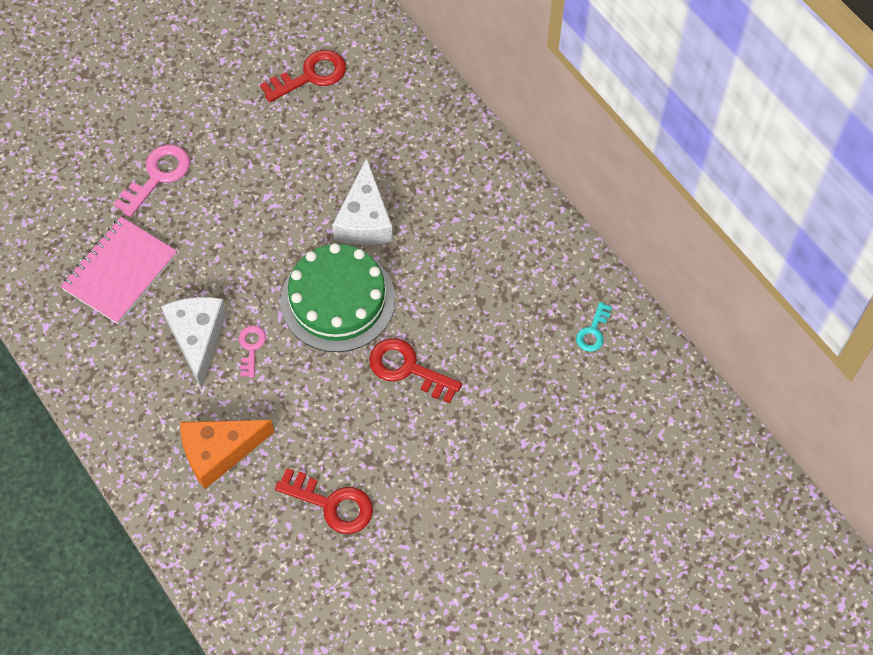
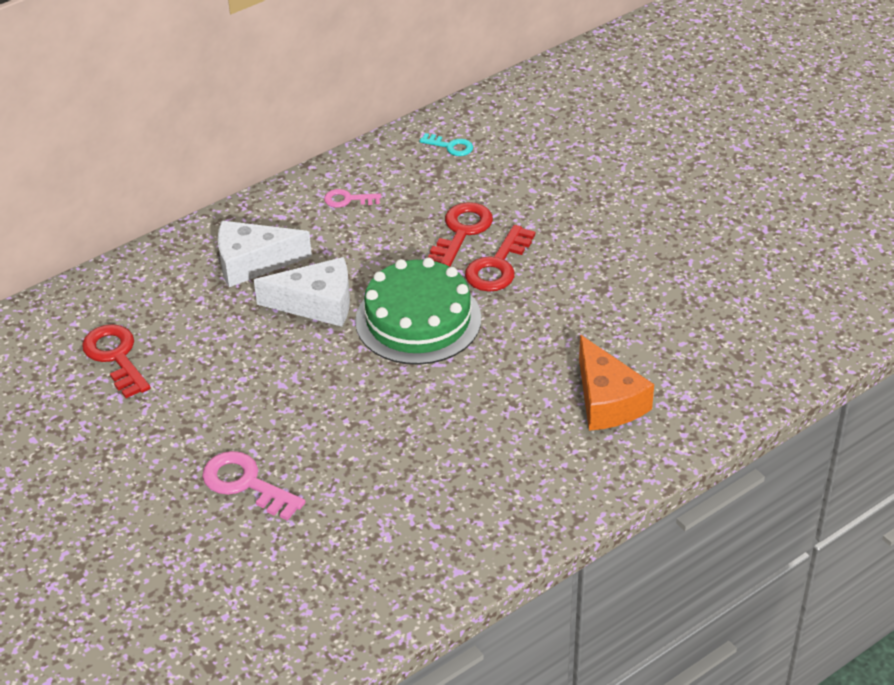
camera: 90 degrees left, 20 degrees down
pink notebook [60,217,177,324] -> none
white cheese [161,297,227,389] -> white cheese moved to [218,221,312,287]
pink key [239,325,266,378] -> pink key moved to [324,189,381,208]
red key [275,468,373,534] -> red key moved to [427,202,493,267]

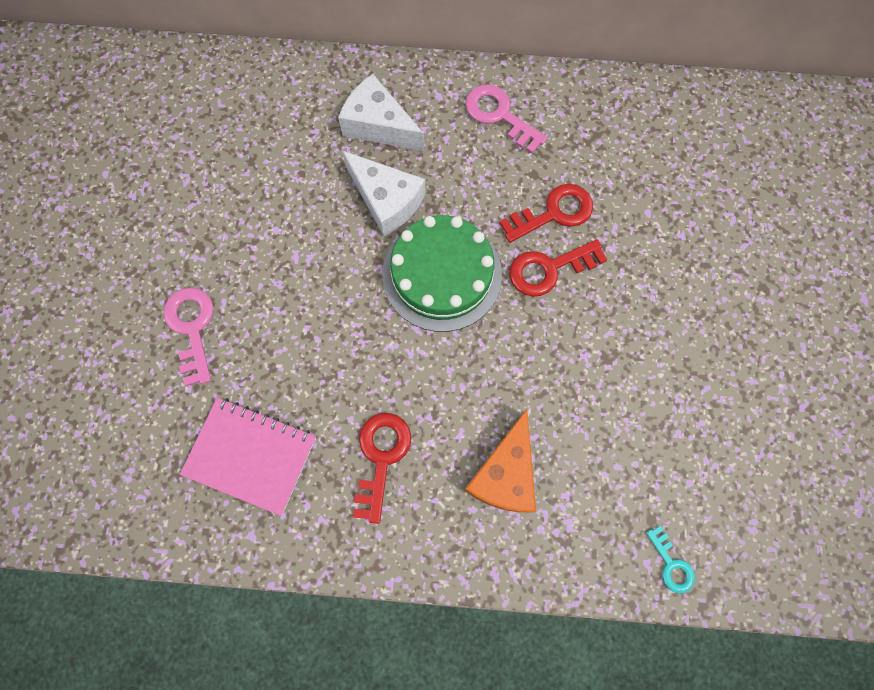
camera: 40 degrees right, 30 degrees up
red key [82,324,151,398] -> red key moved to [353,413,411,524]
pink key [324,189,381,208] -> pink key [465,84,547,154], size x1.71
turquoise key [419,133,473,156] -> turquoise key moved to [646,526,695,593]
none -> pink notebook [180,398,316,516]

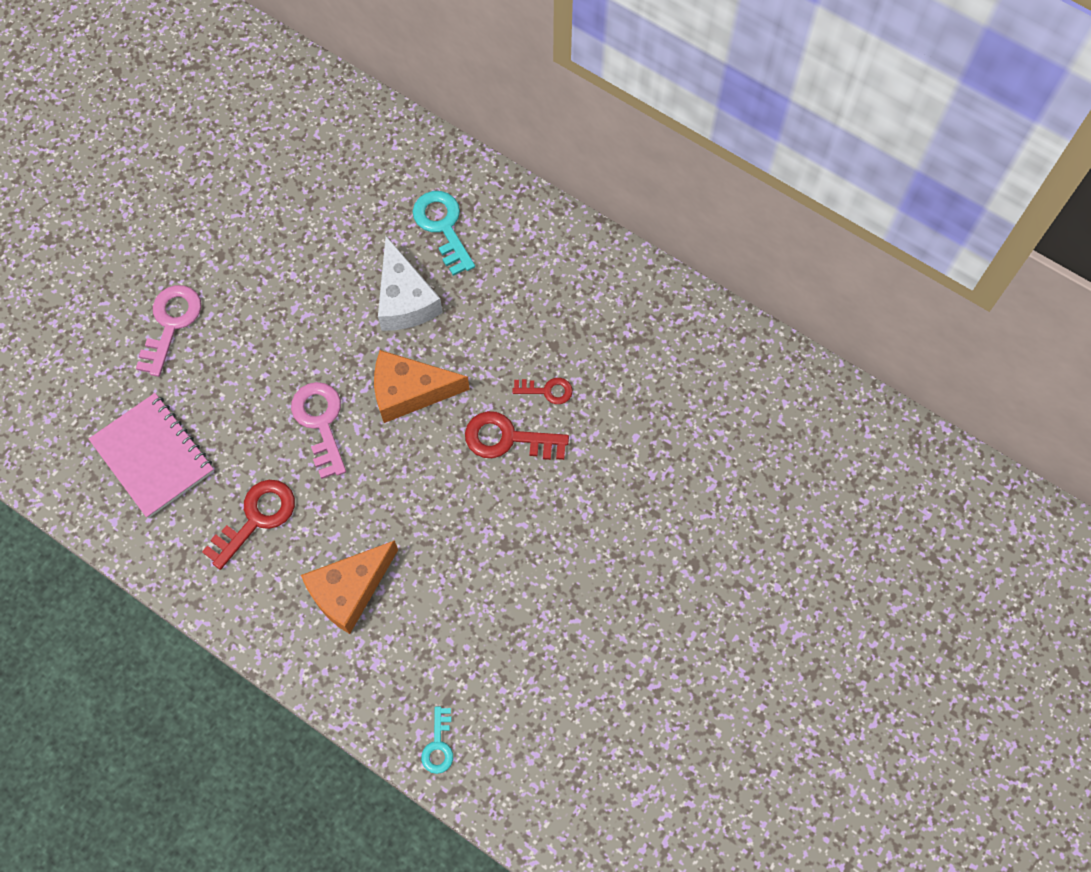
camera: 30 degrees right, 5 degrees down
white cheese [338,74,424,151] -> turquoise key [413,191,475,276]
green cake [382,215,502,332] -> orange cheese [374,350,470,423]
pink key [465,84,547,154] -> pink key moved to [291,382,346,479]
red key [499,184,593,243] -> red key [512,378,573,404], size x0.59

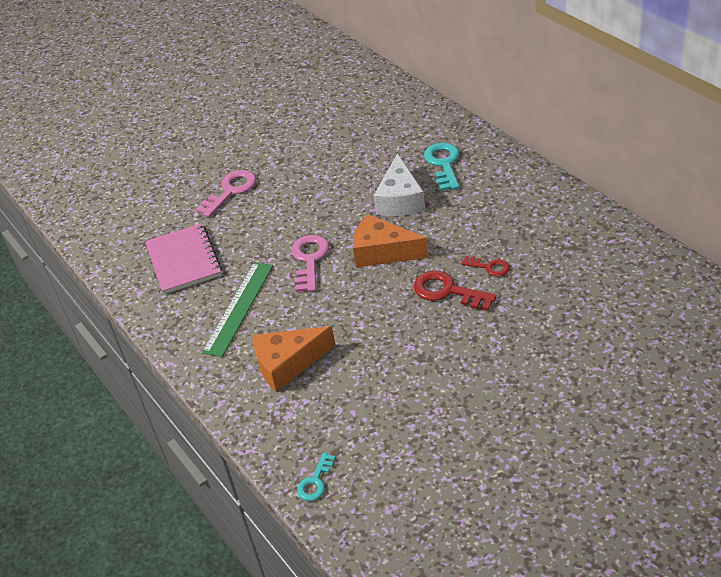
camera: 25 degrees right, 25 degrees down
red key [202,480,295,570] -> green ruler [202,262,273,357]

